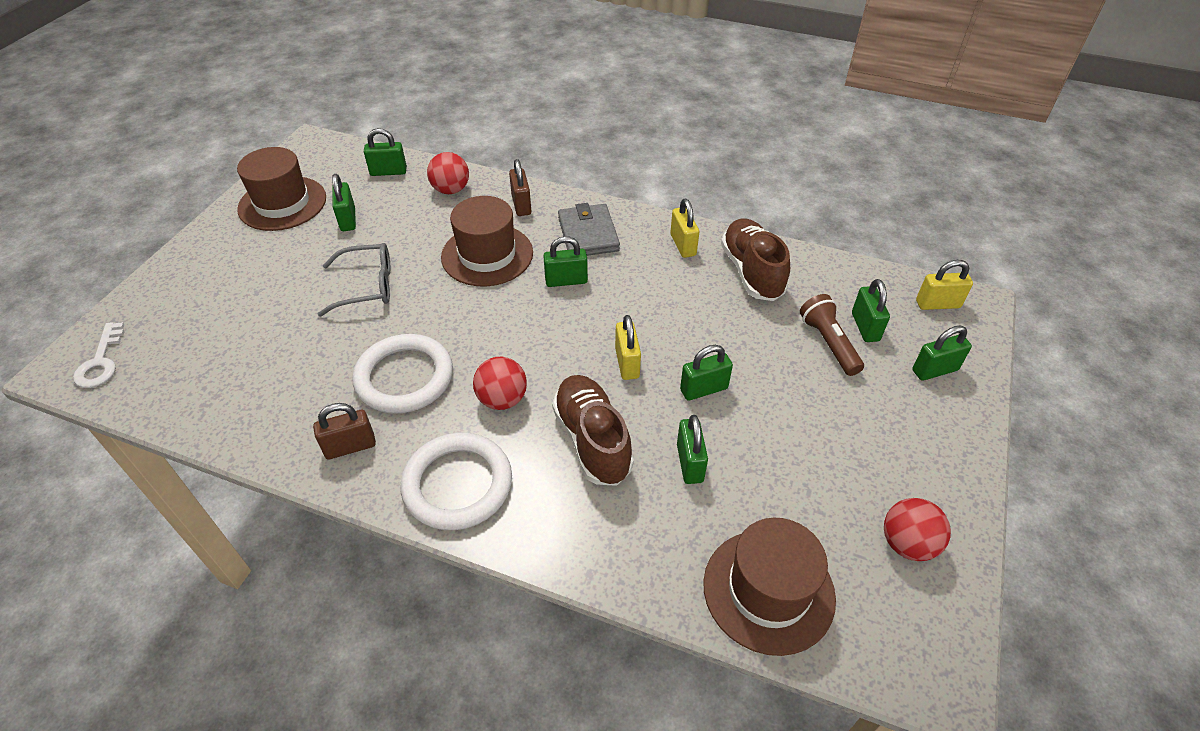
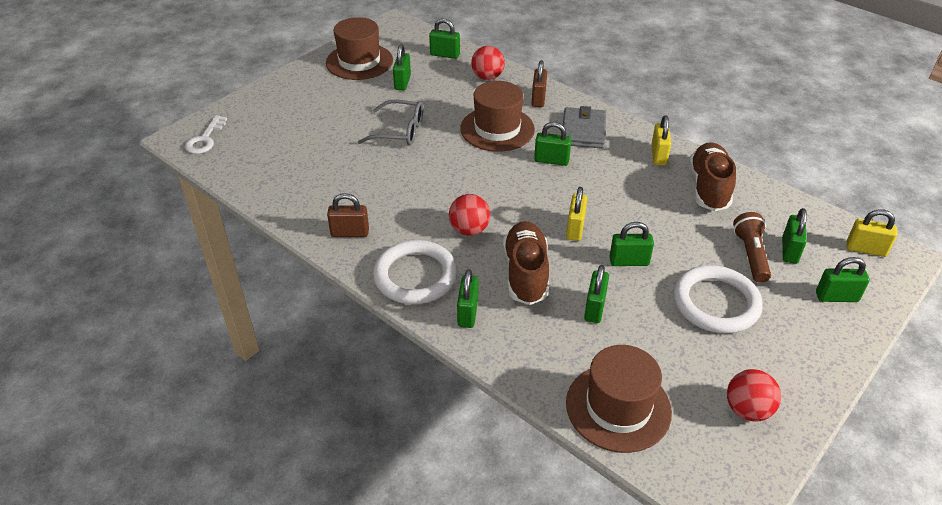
camera: 20 degrees right, 5 degrees down
white ring [352,334,453,414] -> white ring moved to [673,265,763,334]
none -> green padlock [457,269,478,328]

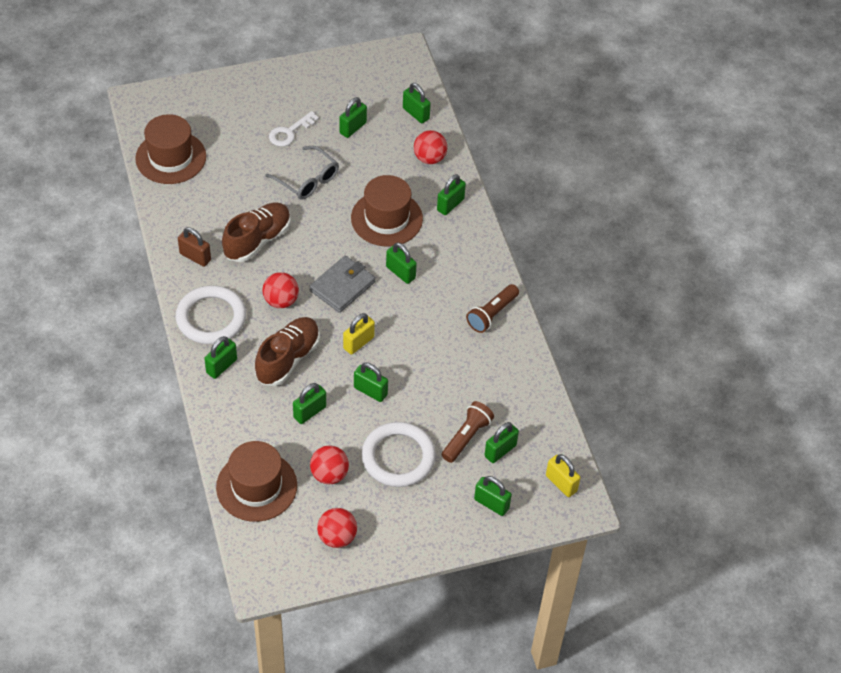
camera: 30 degrees right, 10 degrees up
white key [185,115,227,154] -> white key moved to [269,111,319,146]
brown hat [326,17,393,80] -> brown hat moved to [135,114,206,184]
brown padlock [532,60,547,107] -> green padlock [437,174,466,215]
grey wallet [563,106,606,149] -> grey wallet moved to [309,256,375,313]
yellow padlock [651,115,671,165] -> brown flashlight [466,284,519,333]
brown shoe [689,142,736,211] -> brown shoe moved to [222,202,291,262]
none -> red ball [310,445,349,484]

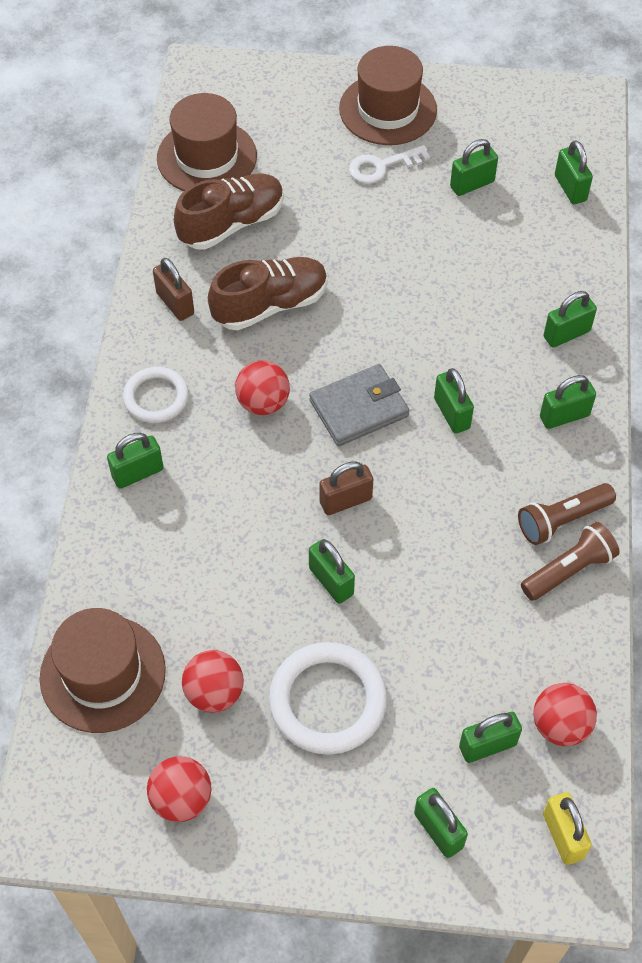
camera: 25 degrees right, 5 degrees up
white ring [176,285,246,344] -> white ring [123,367,189,423], size x0.63
brown shoe [255,317,320,386] -> brown shoe moved to [174,173,284,249]
grey glasses [265,146,339,200] -> none
green padlock [293,383,326,424] -> green padlock moved to [540,375,596,429]
yellow padlock [343,313,375,355] -> brown padlock [320,461,373,515]
brown hat [351,175,423,246] -> brown hat moved to [339,46,437,145]
red ball [414,130,447,164] -> red ball moved to [533,683,597,746]
brown flashlight [442,401,494,463] -> brown flashlight moved to [521,522,620,601]

